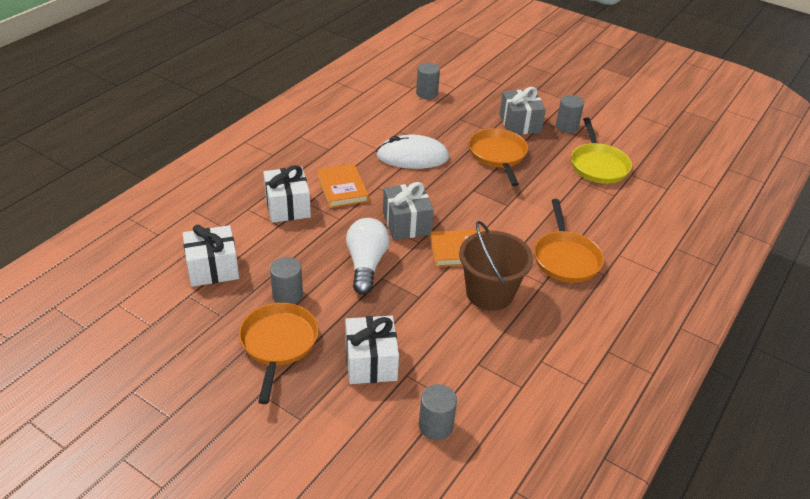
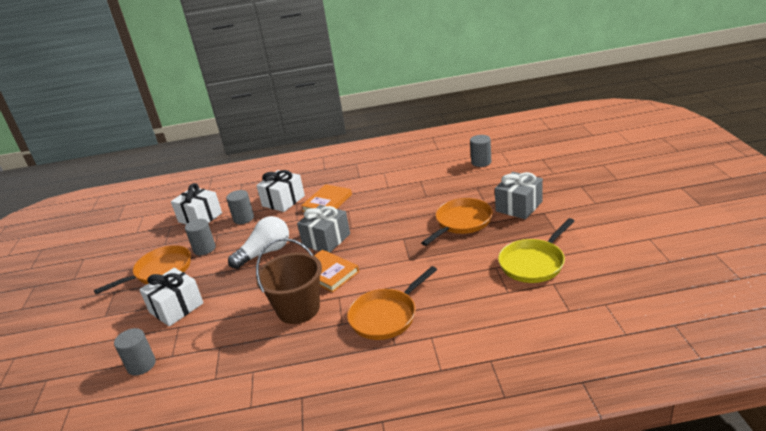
camera: 55 degrees right, 10 degrees down
white mouse [376,135,449,169] -> none
grey cylinder [556,95,584,133] -> grey cylinder moved to [226,190,254,224]

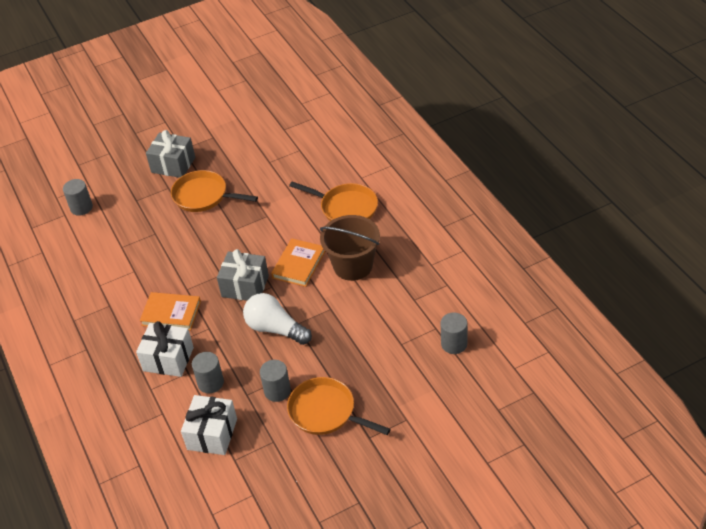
camera: 110 degrees left, 15 degrees up
white gift [139,268,203,326] -> none
yellow pan [498,218,574,283] -> none

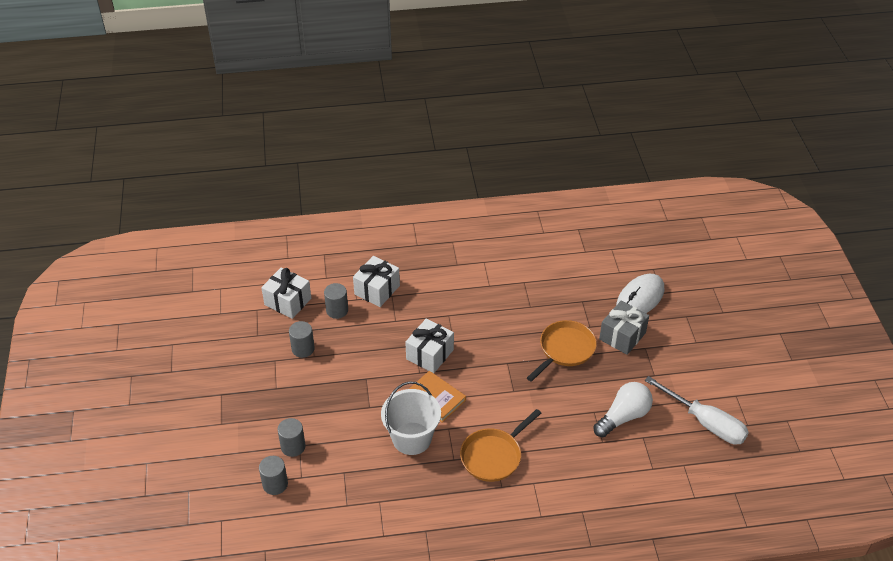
camera: 105 degrees right, 0 degrees up
grey cylinder [63,179,93,216] -> grey cylinder moved to [278,418,305,457]
orange book [140,292,201,331] -> none
grey gift [217,249,269,300] -> white gift [405,318,454,373]
white light bulb [243,293,312,345] -> white light bulb moved to [593,382,653,437]
orange pan [287,377,391,435] -> none
brown bucket [320,215,380,281] -> white bucket [381,381,441,455]
none -> white mouse [616,274,665,313]
none -> white screwdriver [645,376,749,445]

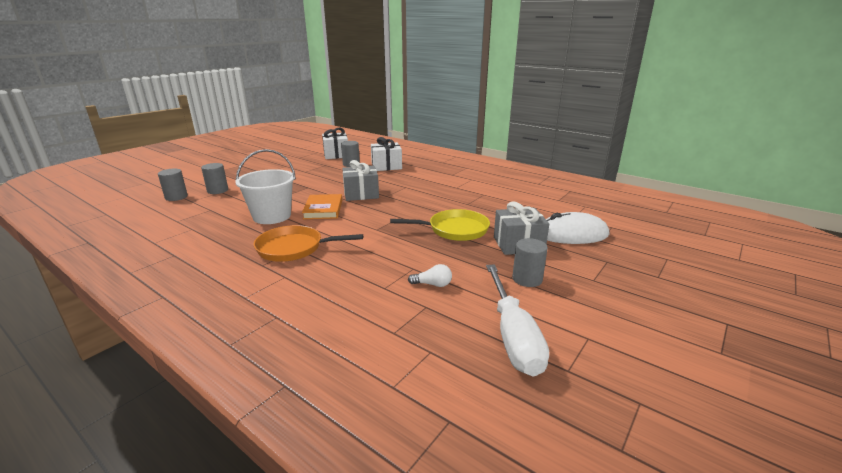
camera: 45 degrees right, 20 degrees down
grey cylinder [289,321,315,358] -> grey cylinder moved to [512,238,548,287]
white gift [405,318,454,373] -> grey gift [342,160,379,201]
orange pan [527,320,597,382] -> yellow pan [390,209,490,241]
white light bulb [593,382,653,437] -> white light bulb [408,264,452,287], size x0.50

